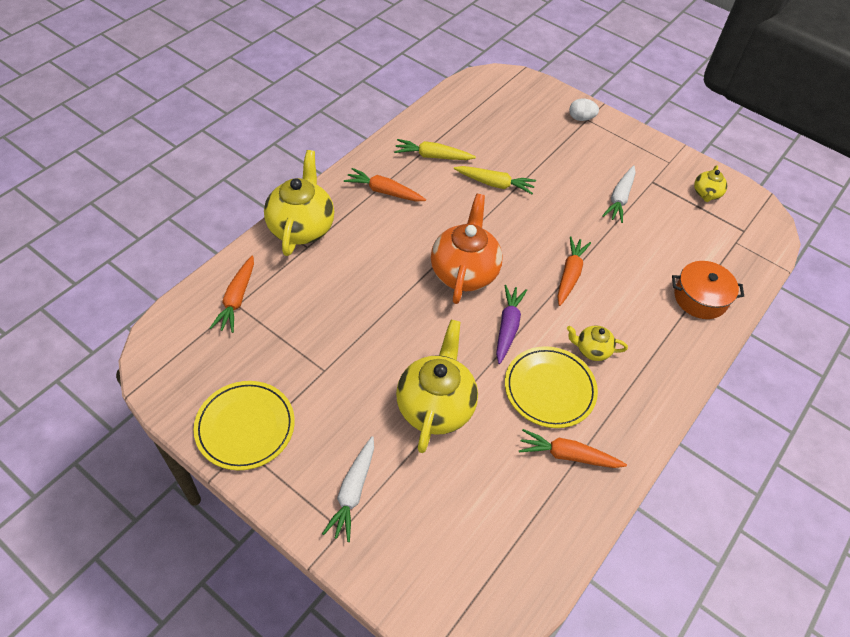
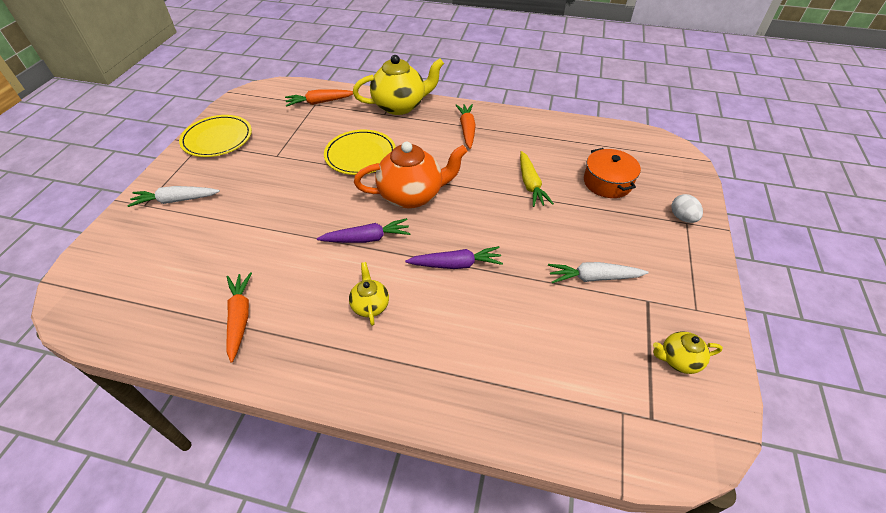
camera: 70 degrees right, 5 degrees down
yellow carrot [394,139,476,160] -> none
yellow teapot [396,320,478,453] -> none
yellow plate [505,346,598,428] -> yellow plate moved to [324,130,396,175]
orange carrot [557,236,591,306] -> purple carrot [405,246,503,269]
orange pot [672,261,744,319] -> orange pot moved to [584,148,641,198]

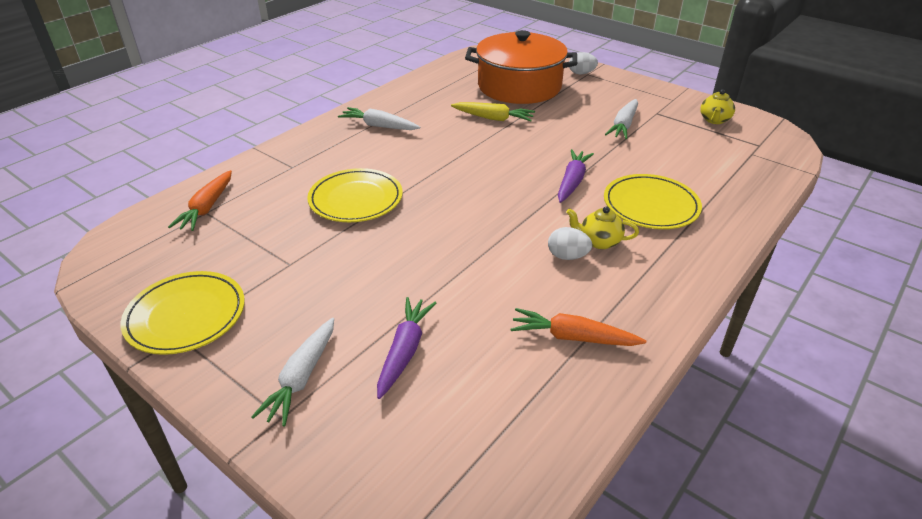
camera: 65 degrees left, 10 degrees down
purple carrot [317,218,411,243] -> purple carrot moved to [377,297,436,399]
yellow teapot [353,55,444,115] -> none
orange teapot [354,142,468,209] -> none
orange carrot [456,104,476,149] -> white carrot [338,107,421,130]
orange pot [584,148,641,198] -> orange pot [465,30,577,104], size x1.82
none -> white egg [548,227,592,260]
none -> yellow plate [604,174,702,229]

